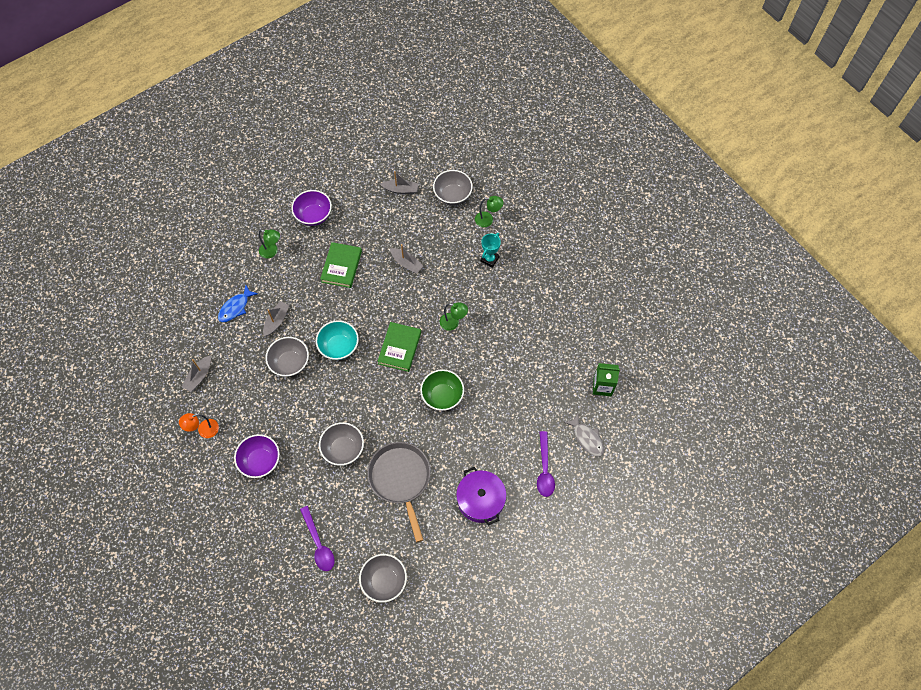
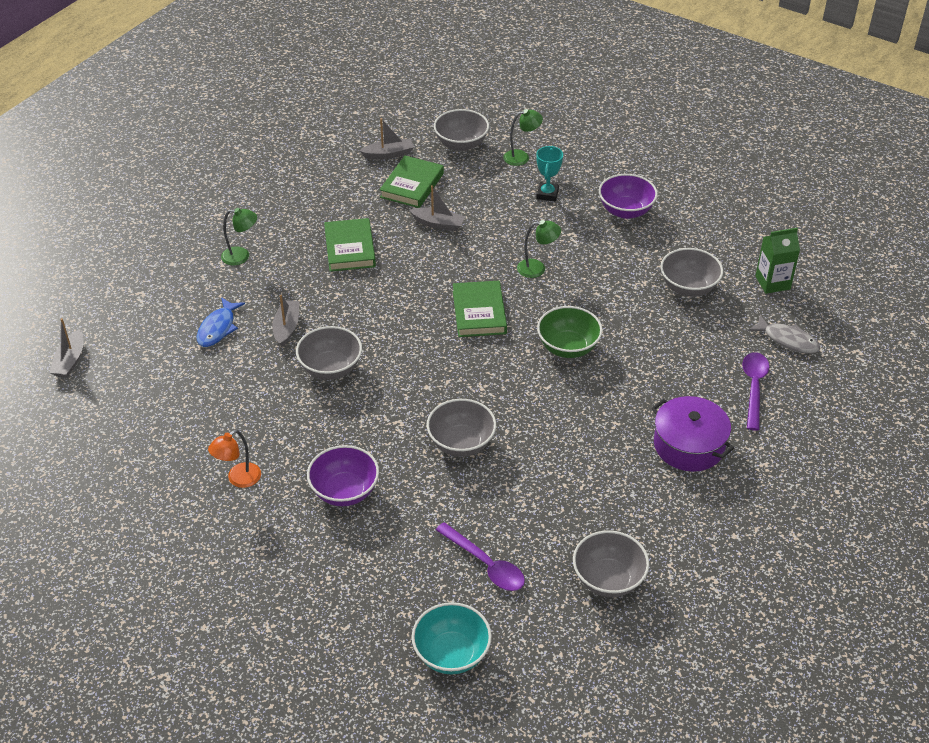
camera: 20 degrees left, 20 degrees down
grey boat [182,356,211,392] -> grey boat moved to [50,318,83,378]
purple bowl [291,190,332,226] -> purple bowl moved to [599,174,658,219]
turquoise bowl [316,320,359,360] -> turquoise bowl moved to [412,602,492,675]
grey pan [367,442,431,542] -> none
purple spoon [537,431,555,497] -> purple spoon turned 150 degrees counterclockwise [742,352,769,430]
none -> green book [379,155,444,208]
none -> grey bowl [660,248,723,297]

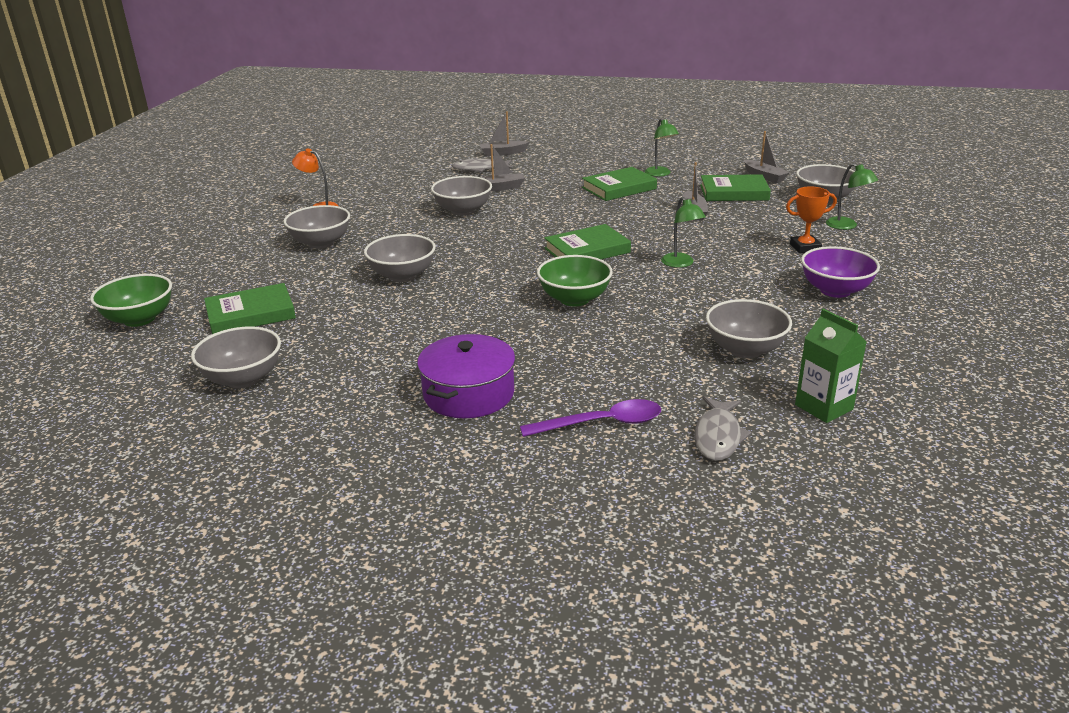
camera: 70 degrees right, 15 degrees down
grey boat [50,318,83,378] -> grey boat moved to [479,112,529,156]
blue fish [197,297,245,347] -> grey fish [452,158,512,172]
green lamp [221,208,257,266] -> green lamp moved to [645,118,679,177]
purple bowl [307,445,379,506] -> grey bowl [284,205,350,249]
turquoise bowl [412,602,492,675] -> green bowl [90,274,172,327]
purple spoon [436,522,525,591] -> green book [204,283,296,334]
turquoise trophy [536,146,563,201] -> orange trophy [786,186,837,253]

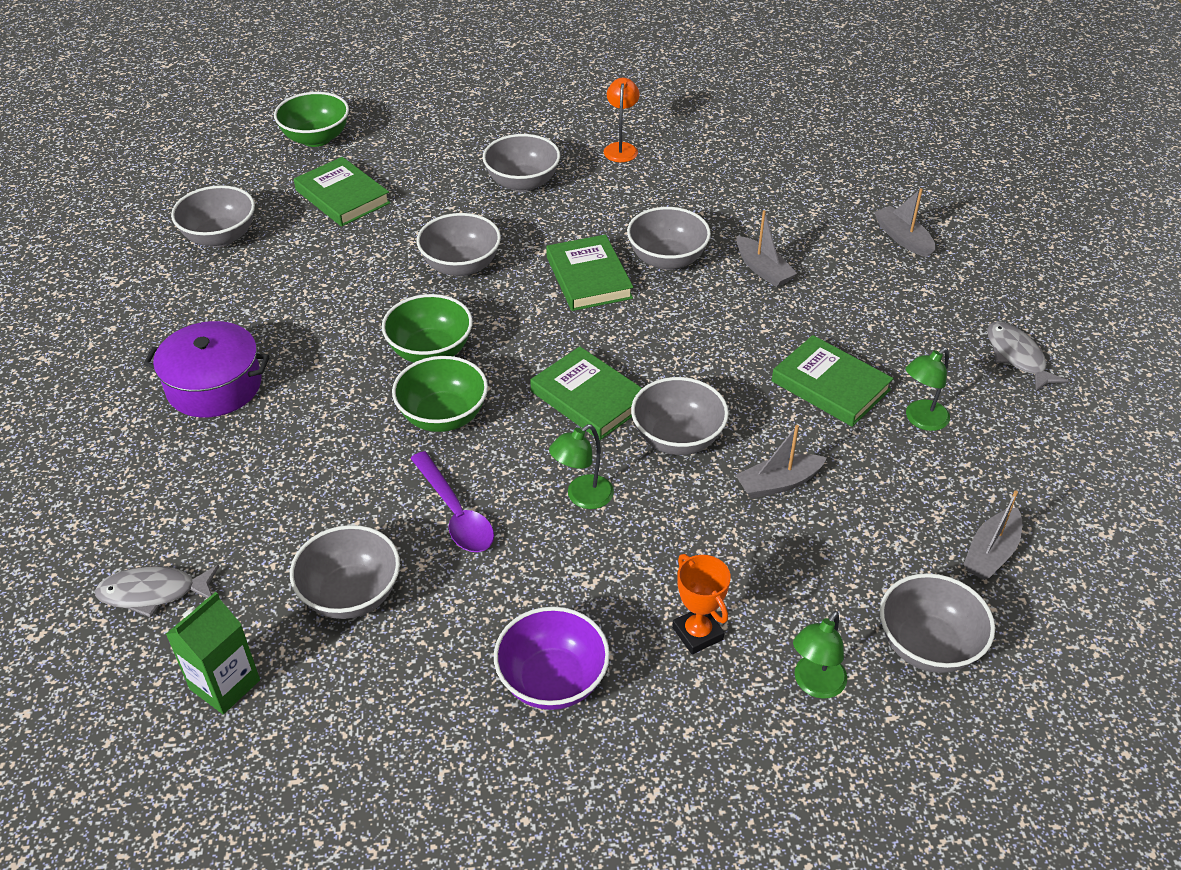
camera: 70 degrees right, 15 degrees up
grey fish [452,158,512,172] -> grey fish moved to [987,321,1068,392]
purple spoon [520,399,661,437] -> purple spoon moved to [410,451,494,552]
green book [700,174,771,201] -> green book moved to [546,234,633,311]
none -> green bowl [382,294,473,363]
none -> grey bowl [631,377,729,455]

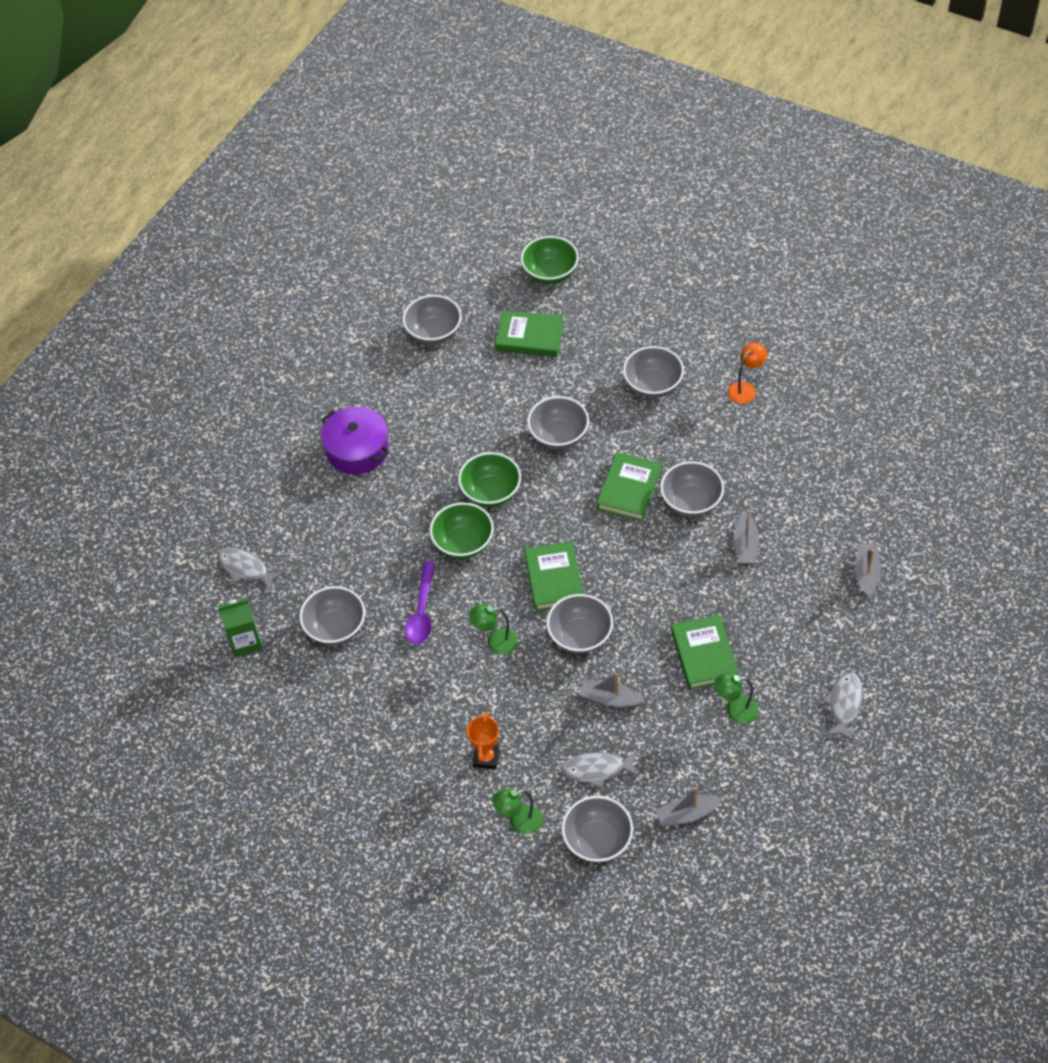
camera: 40 degrees right, 10 degrees up
green book [294,157,391,227] -> green book turned 75 degrees counterclockwise [495,310,564,357]
purple bowl [494,607,610,710] -> none
none -> grey fish [561,751,640,789]

